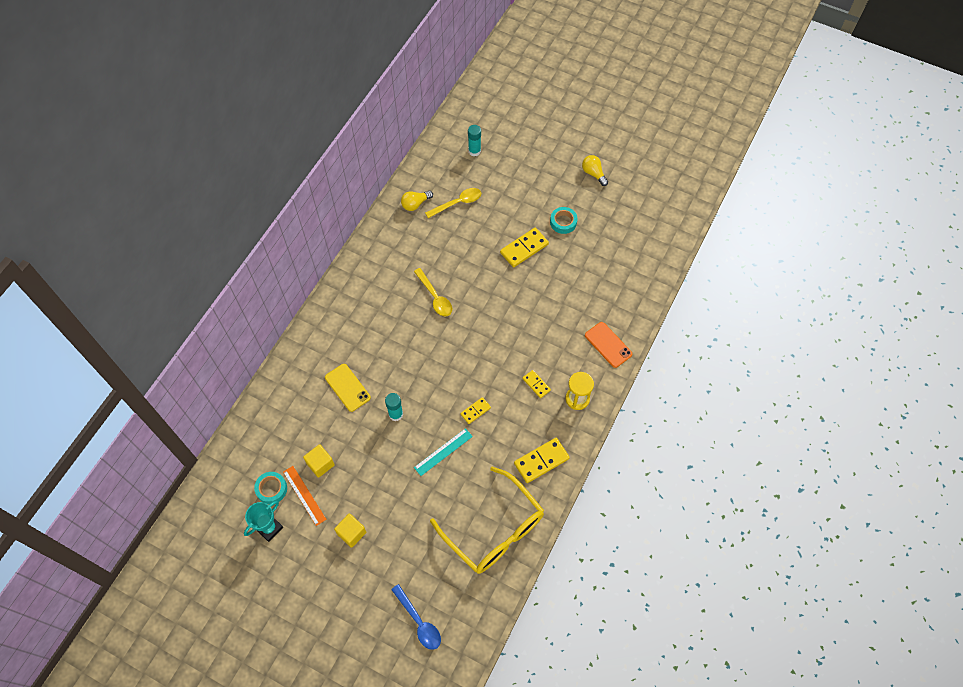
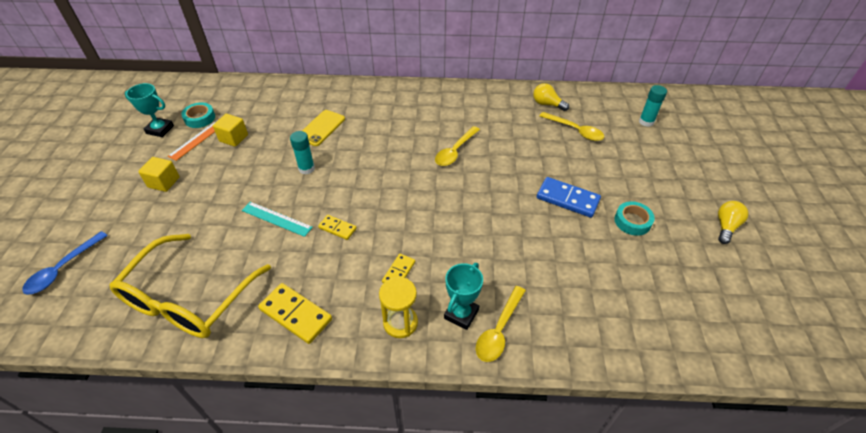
camera: 65 degrees right, 15 degrees down
yellow domino [500,228,549,267] -> blue domino [537,177,601,218]
orange phone [585,322,632,368] -> yellow spoon [476,286,526,362]
none -> turquoise trophy [444,263,483,330]

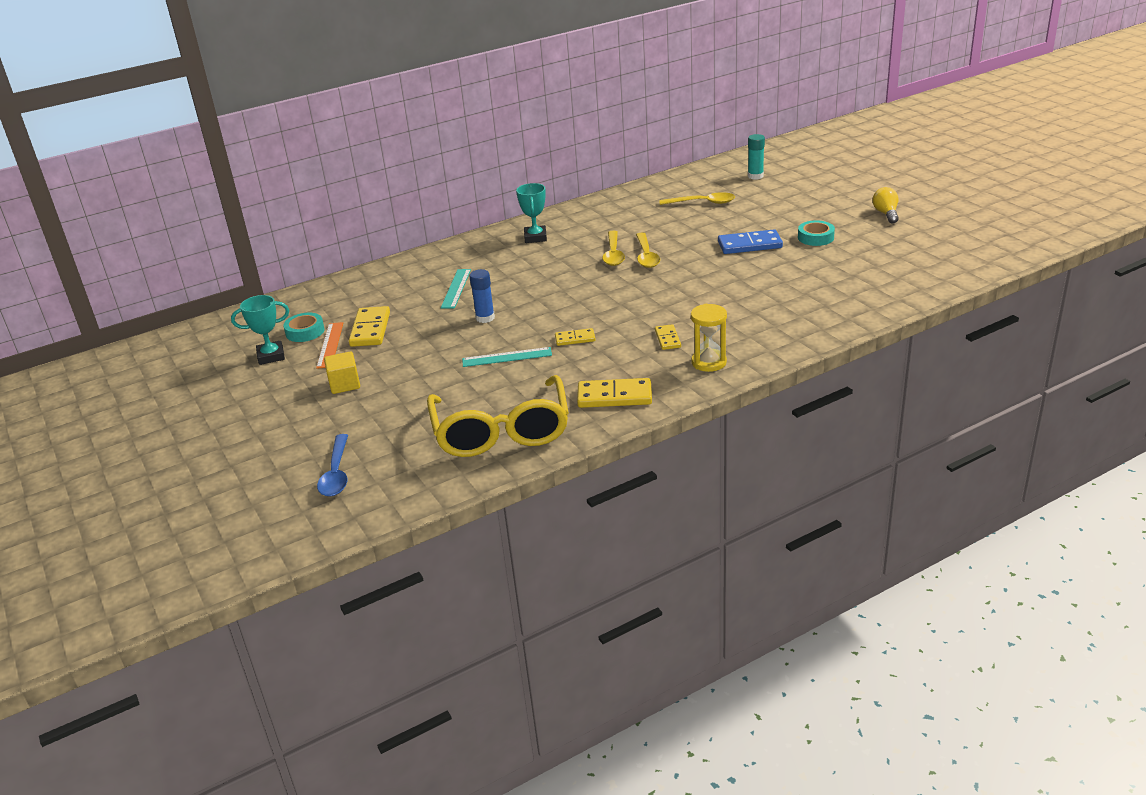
camera: 30 degrees left, 15 degrees down
yellow cube [213,114,248,147] -> yellow domino [349,306,390,347]
turquoise glue stick [290,131,315,175] -> blue glue stick [469,269,495,323]
yellow phone [302,110,345,146] -> turquoise ruler [441,269,471,309]
turquoise trophy [444,263,483,330] -> turquoise trophy moved to [516,183,547,243]
yellow spoon [476,286,526,362] -> yellow spoon moved to [636,233,660,268]
yellow light bulb [533,83,569,111] -> none

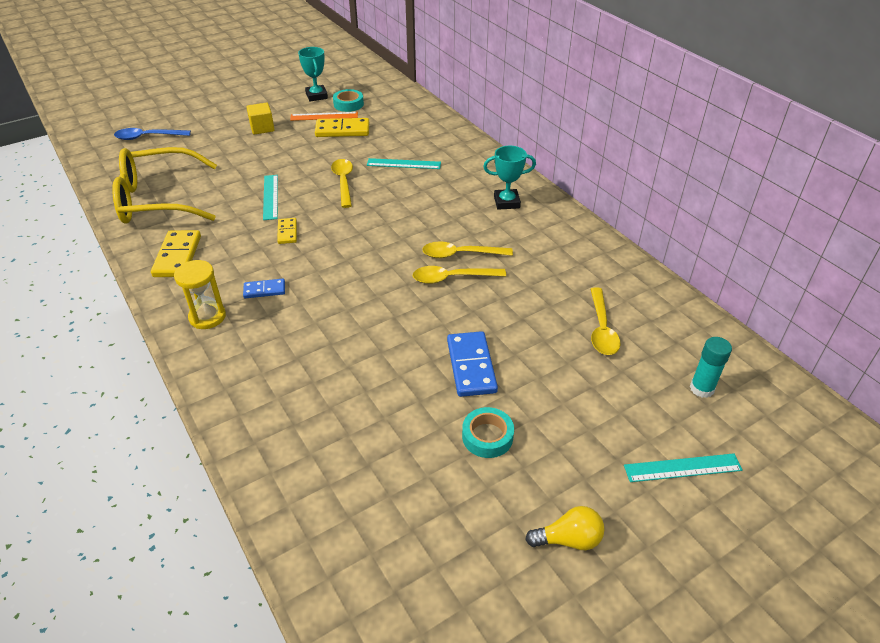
camera: 85 degrees right, 10 degrees up
blue glue stick [469,269,495,323] -> yellow spoon [331,159,353,208]
yellow domino [655,324,681,350] -> blue domino [243,279,285,298]
none -> turquoise ruler [624,453,743,482]

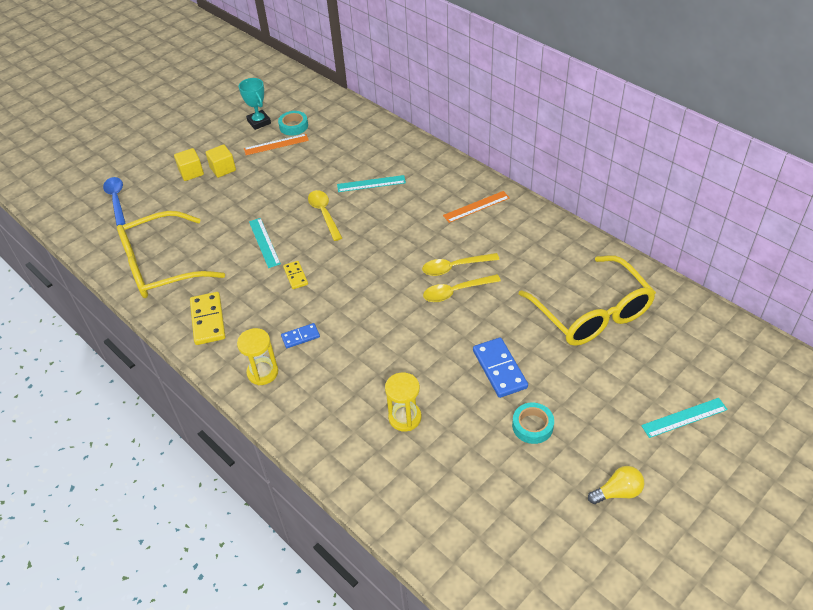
camera: 10 degrees left, 5 degrees up
blue spoon [114,128,191,140] -> blue spoon turned 90 degrees clockwise [103,177,126,226]
yellow domino [315,118,369,137] -> none
turquoise trophy [483,146,536,210] -> orange ruler [443,191,510,223]
yellow spoon [590,287,620,355] -> yellow glasses [519,255,656,346]
turquoise glue stick [690,337,732,398] -> none
none -> yellow cube [174,148,204,181]
none -> yellow hourglass [385,373,422,431]

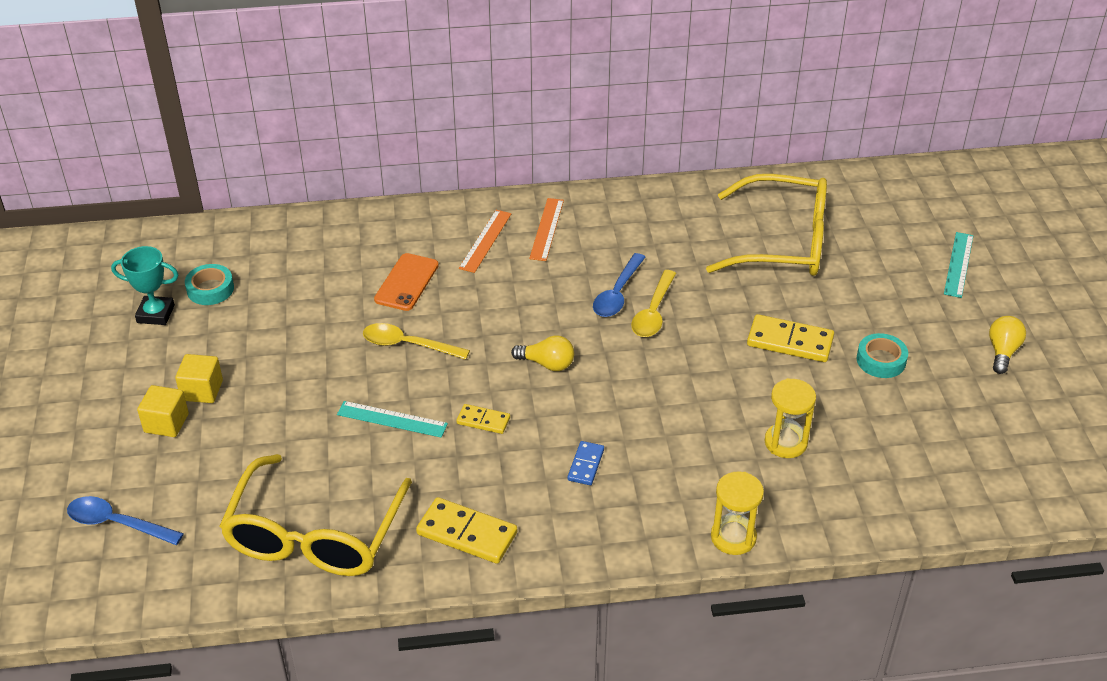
camera: 55 degrees left, 5 degrees down
yellow hourglass [237,328,278,385] -> yellow hourglass moved to [711,471,764,555]
orange ruler [244,134,309,155] -> orange ruler moved to [459,210,512,273]
turquoise ruler [337,175,406,192] -> orange phone [374,253,439,311]
yellow spoon [422,253,500,276] -> blue spoon [593,253,645,317]
blue domino [473,337,528,398] -> yellow domino [747,314,834,362]
none -> yellow light bulb [511,335,574,371]

